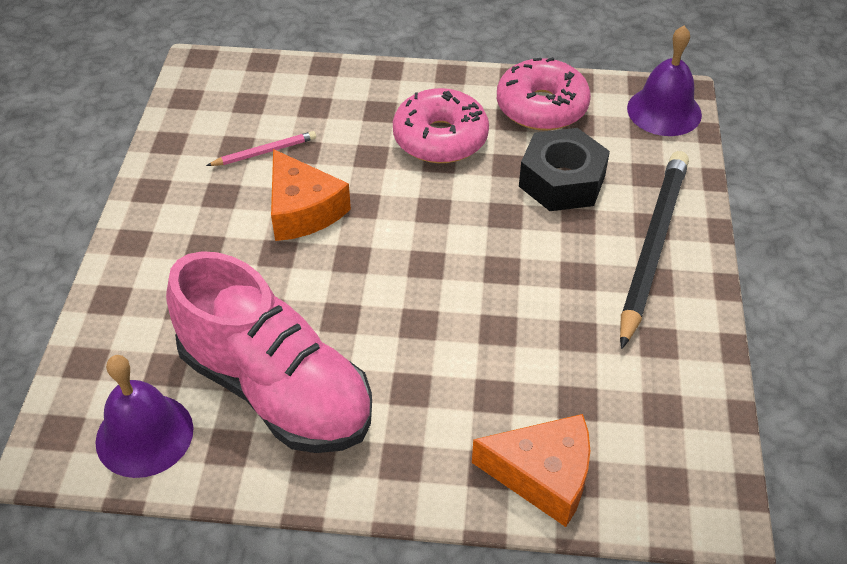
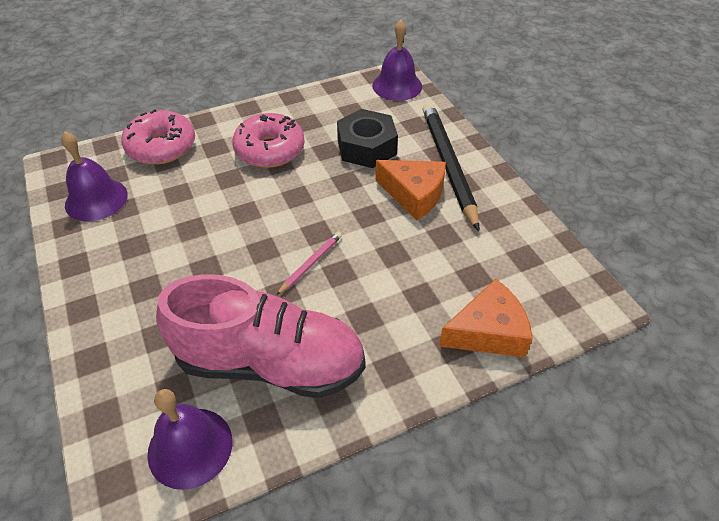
camera: 30 degrees left, 0 degrees up
pink pencil [206,131,316,166] -> pink pencil moved to [276,231,342,295]
orange cheese [271,149,351,241] -> orange cheese moved to [375,160,446,221]
pink donut [497,57,591,131] -> pink donut moved to [121,109,195,165]
none -> purple bell [61,131,128,221]

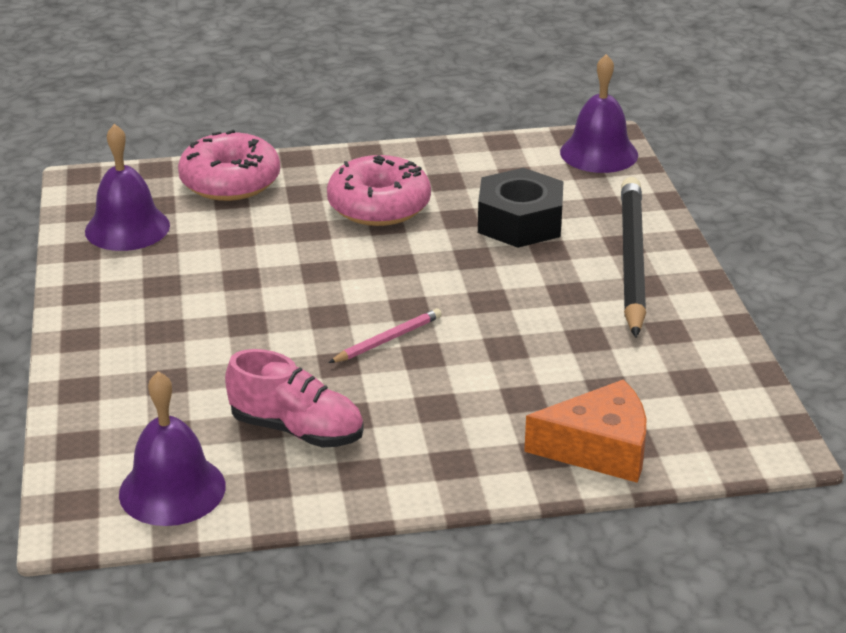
camera: 15 degrees right, 15 degrees down
pink shoe [156,274,366,398] -> pink shoe [225,349,364,448], size x0.57
orange cheese [375,160,446,221] -> none

